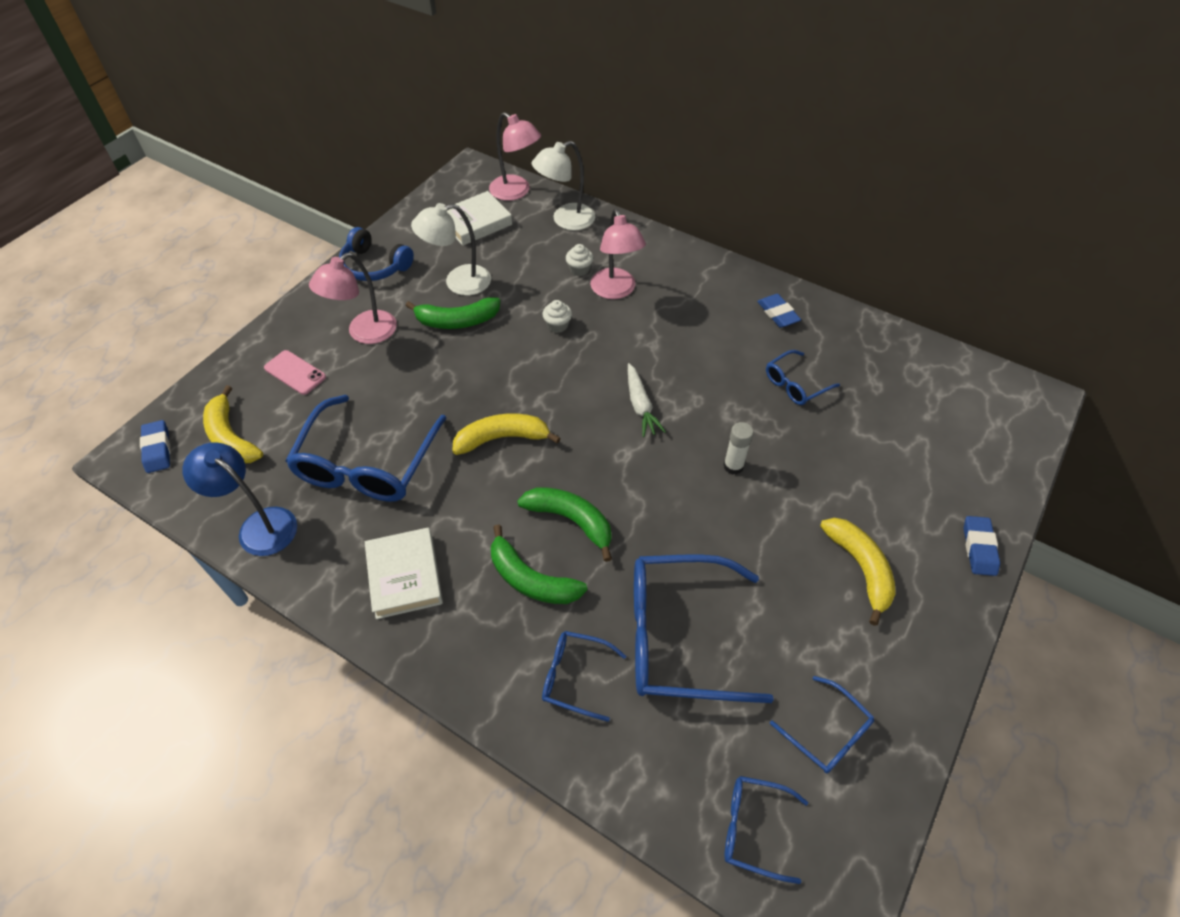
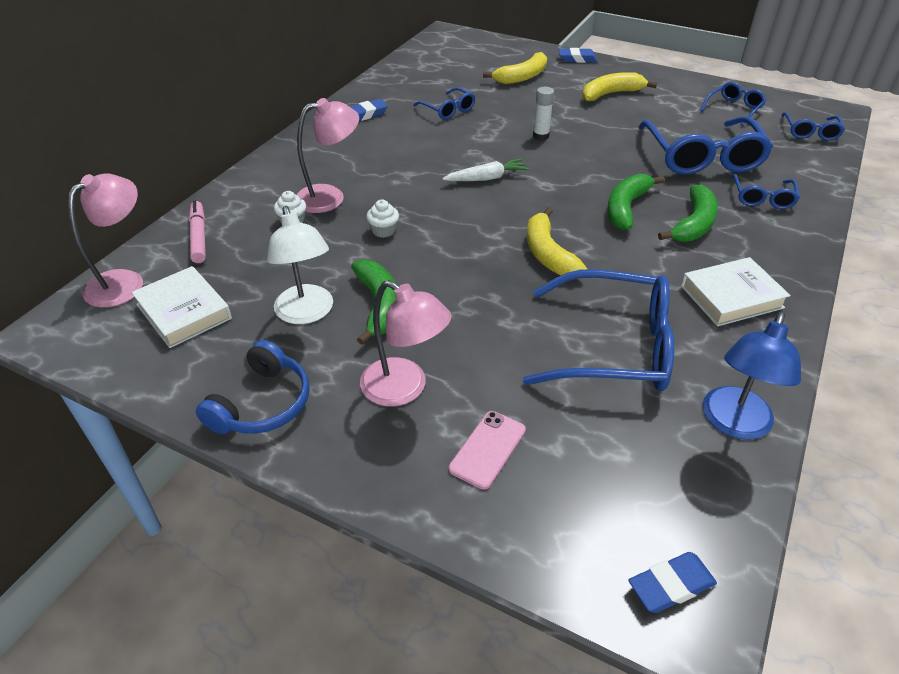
camera: 95 degrees left, 10 degrees down
yellow banana [203,385,263,463] -> yellow banana moved to [483,52,547,84]
white lamp [531,141,595,231] -> pink marker [189,200,206,263]

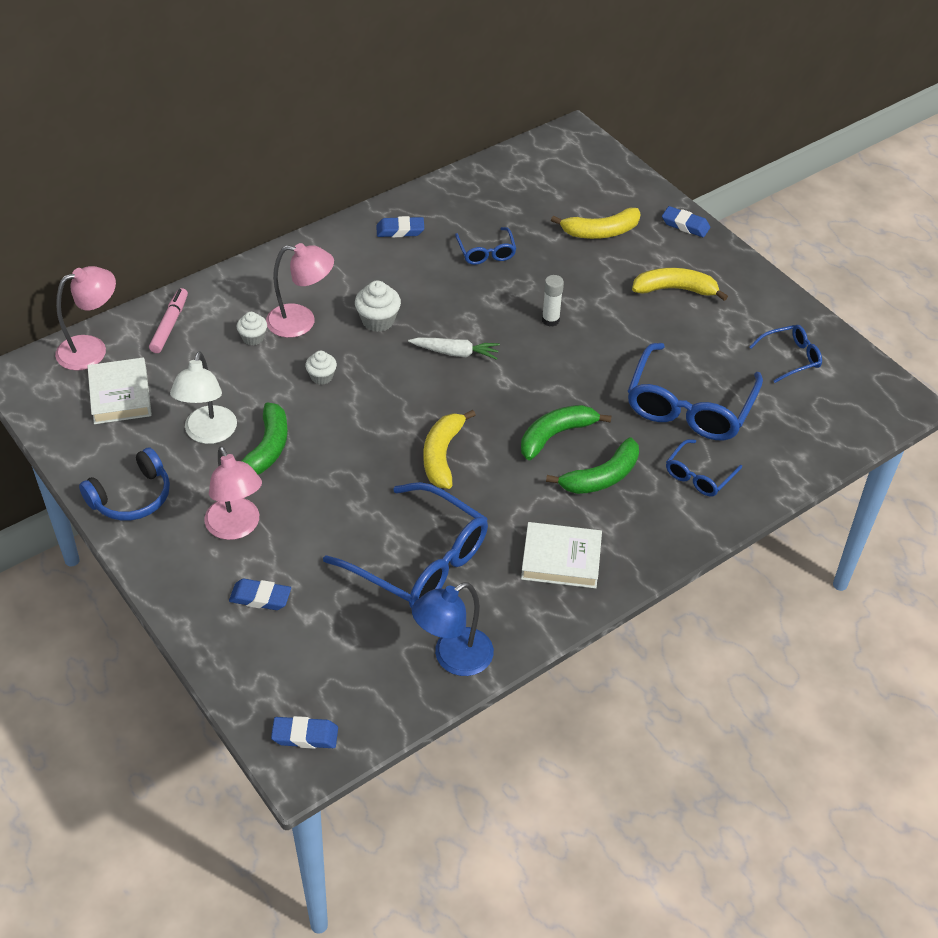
camera: 25 degrees right, 5 degrees up
pink phone [449,411,526,490] -> blue eraser [229,579,291,610]
blue glasses [781,112,845,141] -> none
none -> white cupcake [355,280,401,332]

